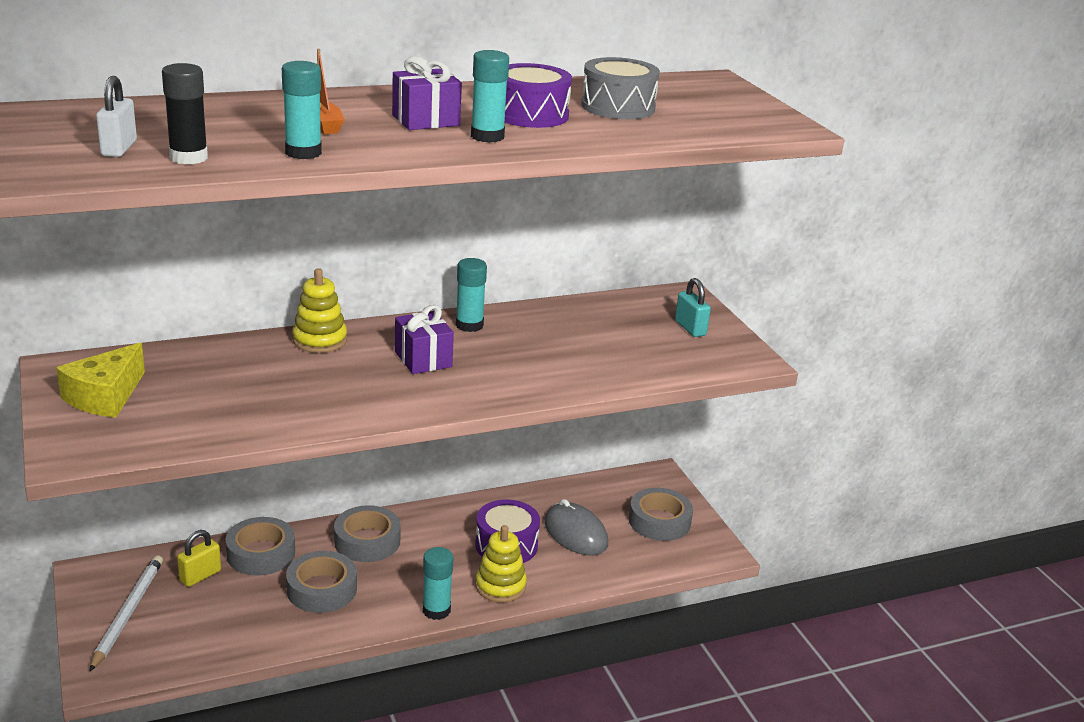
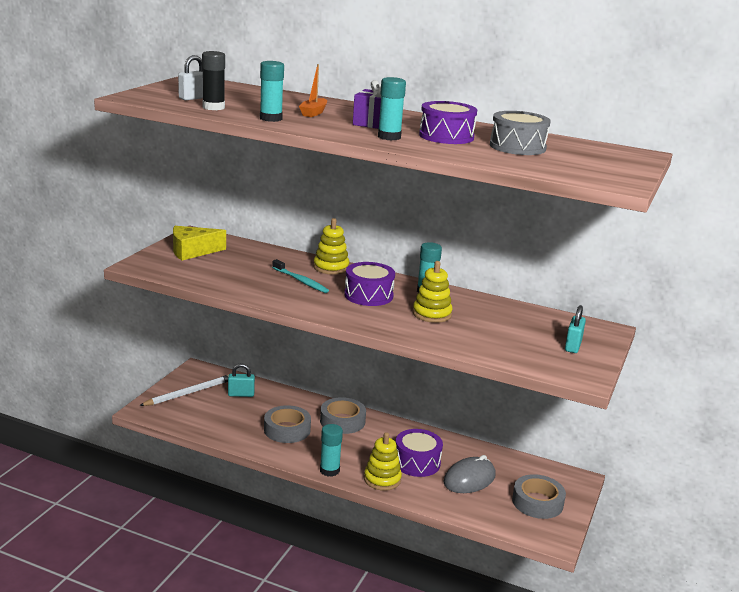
camera: 45 degrees right, 5 degrees down
yellow padlock [177,530,221,587] -> turquoise padlock [228,363,255,397]
grey tape [226,517,295,575] -> none
purple gift [395,305,454,374] -> purple drum [344,262,395,306]
grey mouse [544,499,608,556] -> grey mouse turned 45 degrees clockwise [443,455,496,493]
none -> turquoise toothbrush [272,259,329,293]
none -> yellow stacking toy [413,261,453,323]

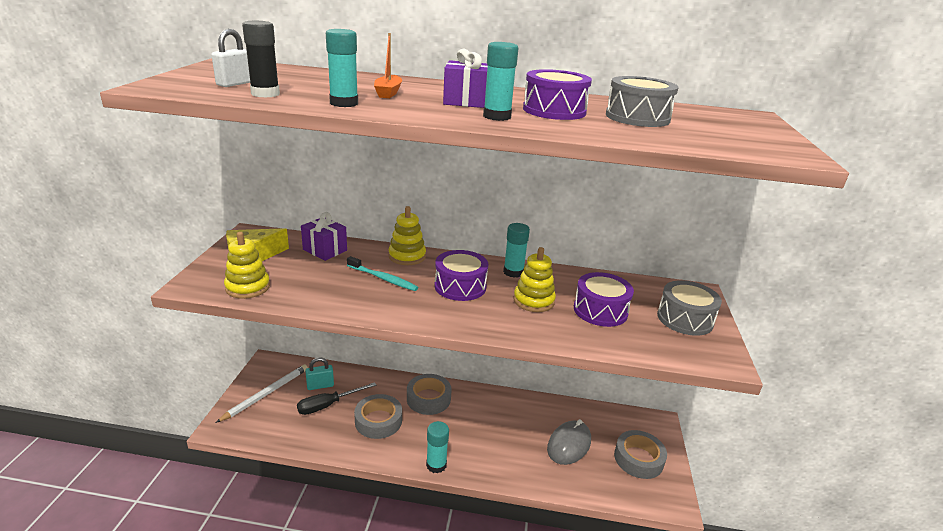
camera: 15 degrees left, 5 degrees up
yellow stacking toy [364,432,402,491] -> yellow stacking toy moved to [224,232,270,299]
purple drum [396,429,443,477] -> purple drum moved to [574,272,634,327]
turquoise padlock [565,305,586,353] -> grey drum [657,280,722,336]
none -> black screwdriver [297,382,376,415]
none -> purple gift [301,212,347,261]

